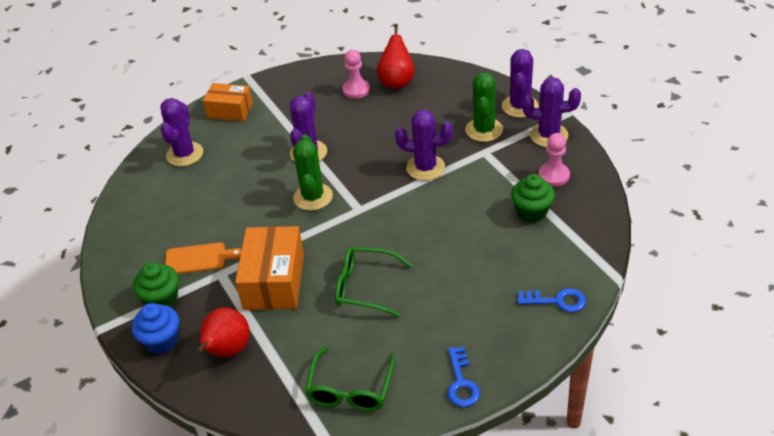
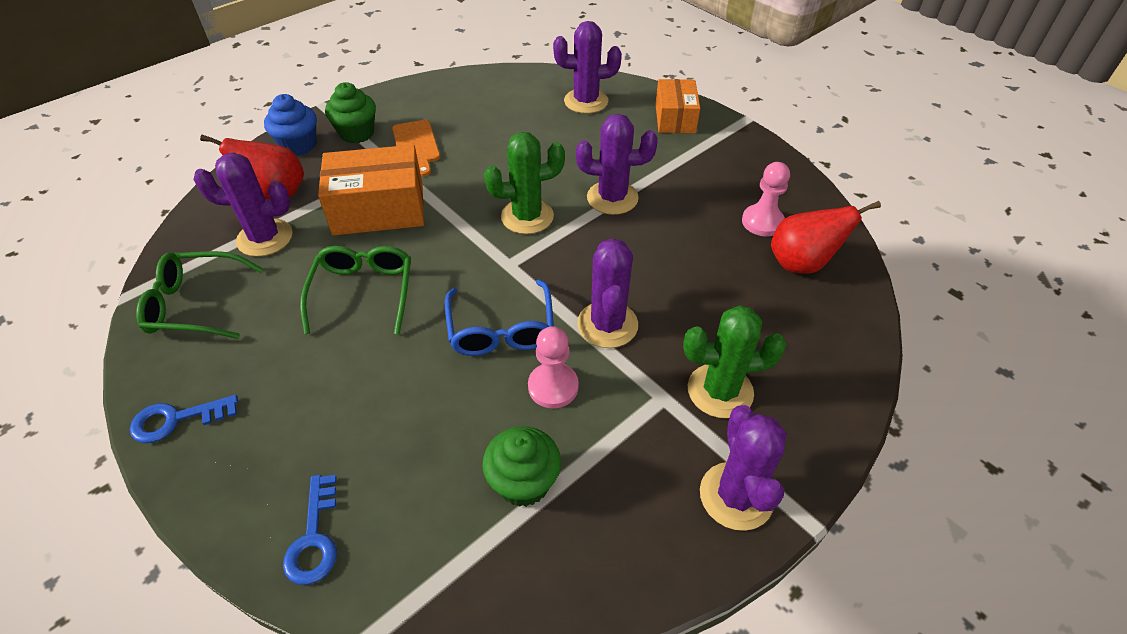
camera: 75 degrees right, 5 degrees up
purple cactus [502,49,539,118] -> purple cactus moved to [193,153,293,257]
pink pawn [539,133,570,187] -> pink pawn moved to [528,326,579,408]
none -> blue glasses [445,279,554,356]

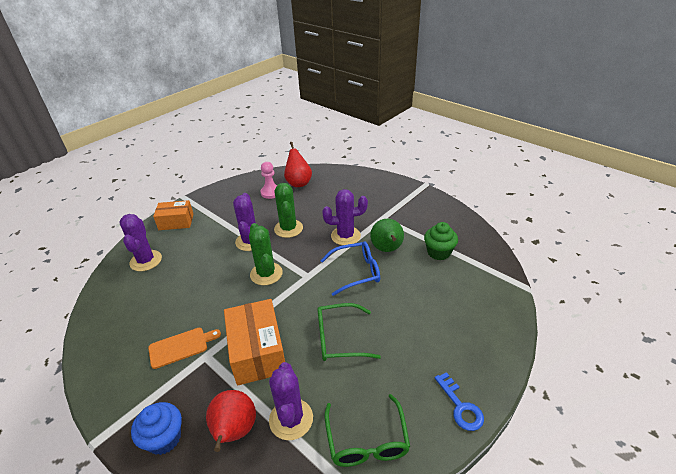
camera: 95 degrees left, 10 degrees down
blue key [283,475,337,585] -> none
green cupcake [325,82,376,144] -> none
pink pawn [528,326,579,408] -> green pear [370,219,404,252]
green cactus [683,305,786,418] -> green cactus moved to [274,183,303,238]
purple cactus [700,405,787,531] -> none

